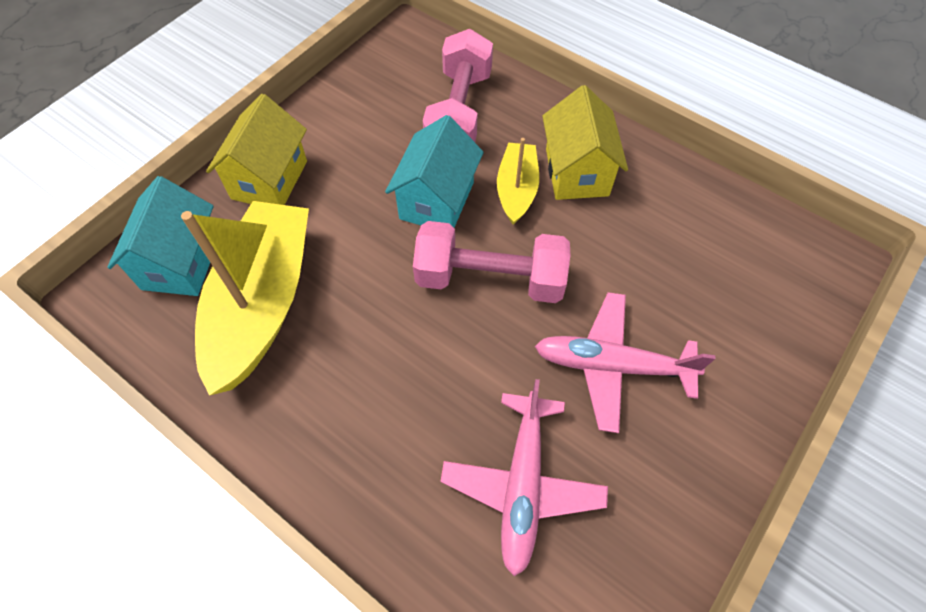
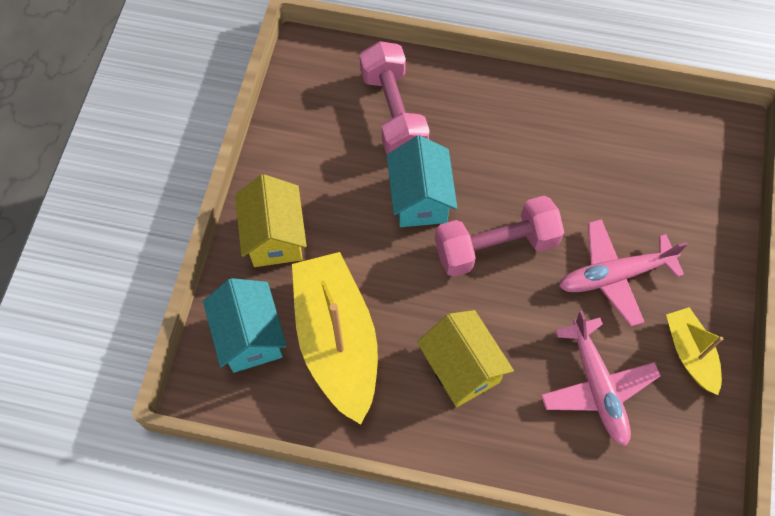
camera: 25 degrees left, 5 degrees up
yellow boat [497,138,539,225] -> yellow boat moved to [666,307,723,395]
yellow house [542,85,628,200] -> yellow house moved to [417,310,514,407]

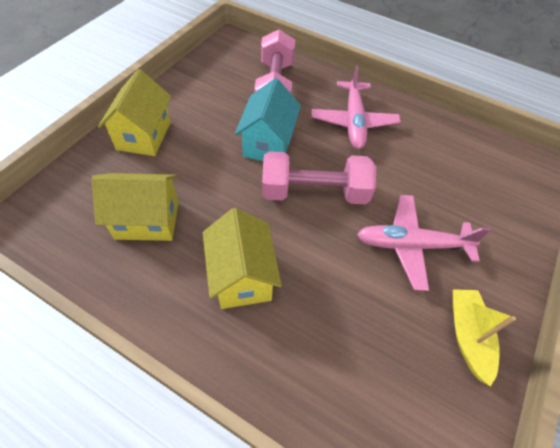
camera: 15 degrees right, 10 degrees down
turquoise house [203,278,287,373] -> none
yellow boat [292,252,378,425] -> yellow house [92,173,179,241]
pink plane [541,310,661,447] -> pink plane moved to [312,65,401,149]

